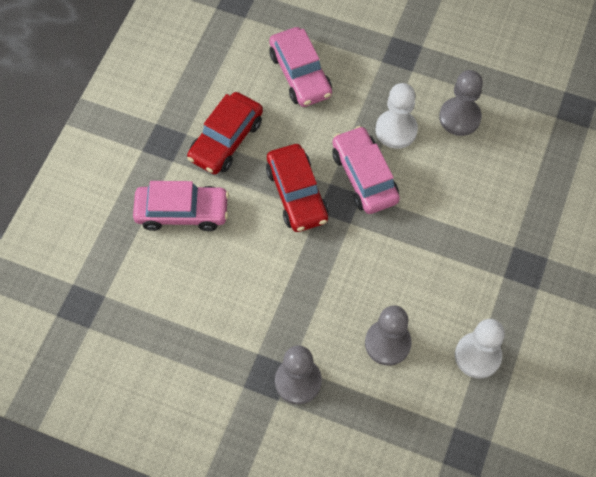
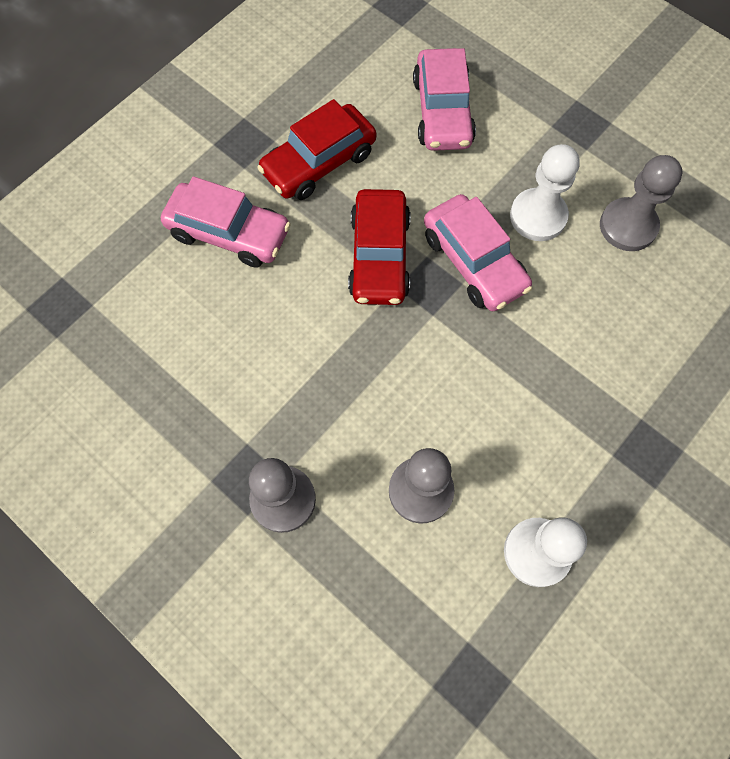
camera: 20 degrees right, 5 degrees up
pink car [332,126,400,214] -> pink car turned 150 degrees clockwise [424,194,532,311]

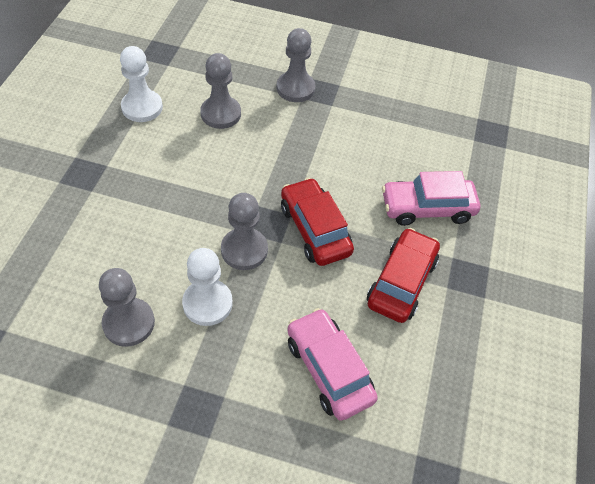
camera: 150 degrees right, 15 degrees down
pink car [424,194,532,311] -> grey pawn [221,193,268,270]

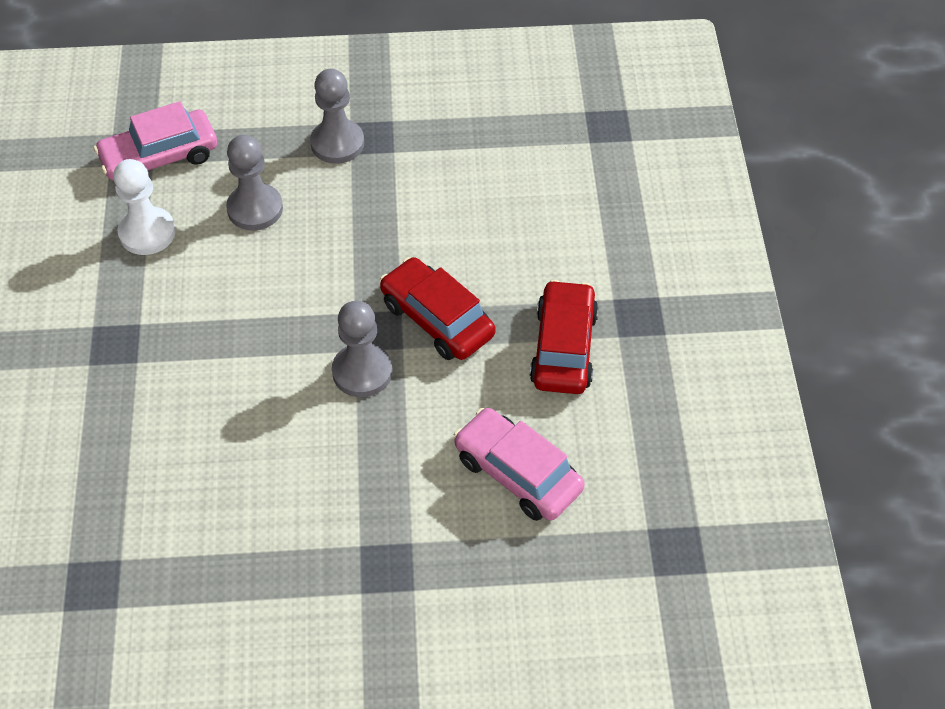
camera: 15 degrees left, 0 degrees up
grey pawn [99,268,155,347] -> none
white pawn [182,248,233,326] -> none
pink car [382,171,480,226] -> pink car moved to [94,101,217,181]

